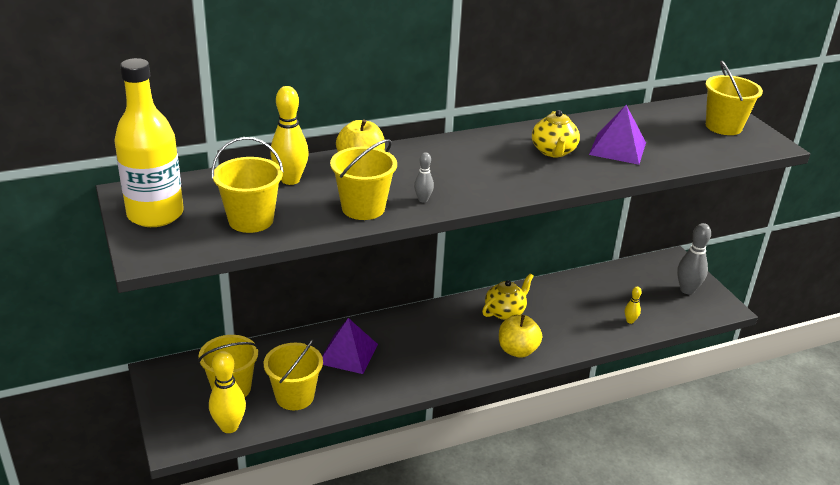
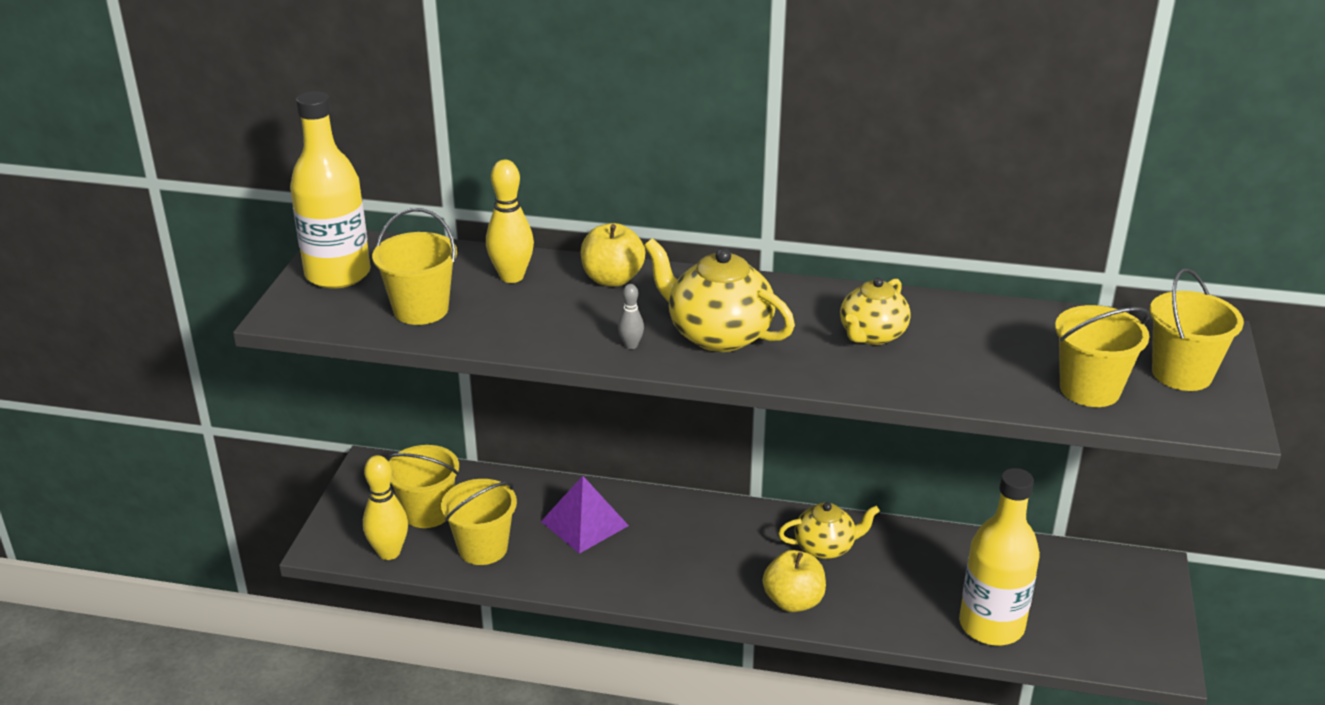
camera: 35 degrees right, 0 degrees up
yellow bucket [330,139,397,220] -> yellow bucket moved to [1055,305,1149,407]
purple pyramid [589,105,646,165] -> none
yellow bowling pin [625,287,642,324] -> yellow bottle [959,468,1040,645]
grey bowling pin [677,223,711,294] -> none
none -> yellow teapot [644,238,795,352]

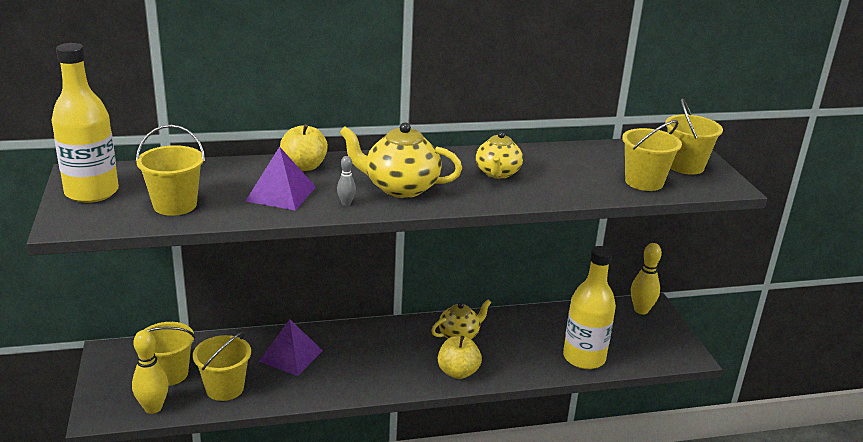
camera: 25 degrees left, 5 degrees down
yellow bowling pin [486,160,534,283] -> yellow bowling pin moved to [631,243,662,315]
none -> purple pyramid [245,146,316,211]

